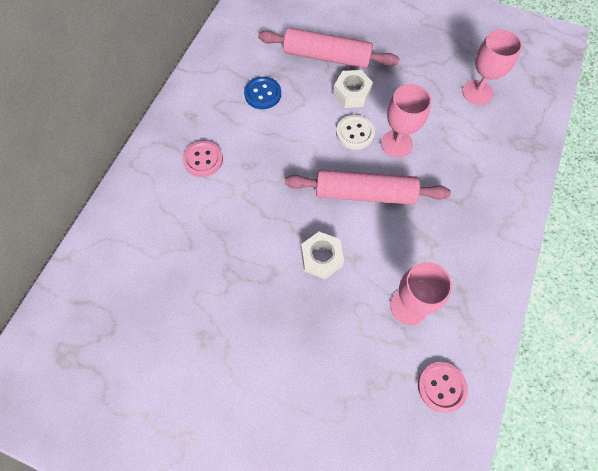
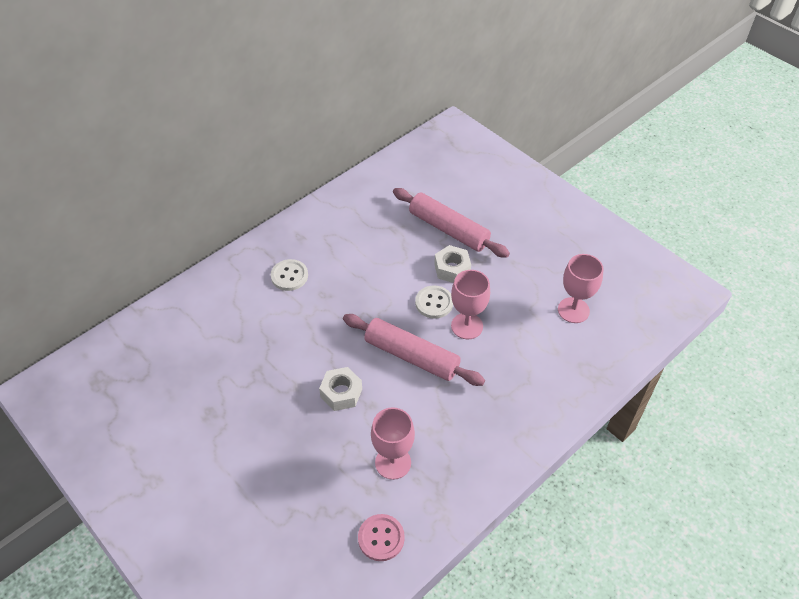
camera: 25 degrees right, 15 degrees down
pink button [183,141,223,177] -> white button [271,259,308,291]
blue button [244,77,281,109] -> none

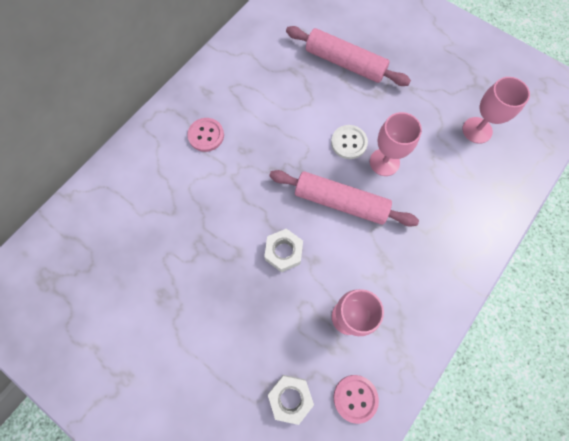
camera: 10 degrees left, 20 degrees up
white button [271,259,308,291] -> pink button [187,118,224,152]
white nut [434,245,471,283] -> white nut moved to [268,375,314,425]

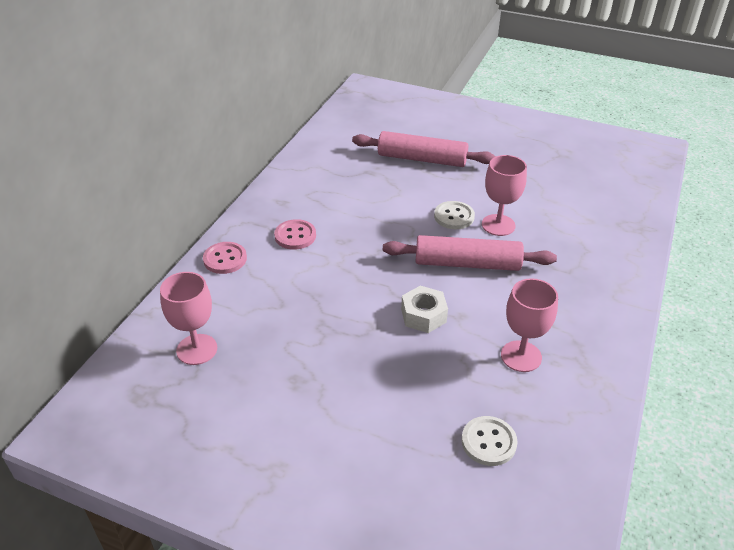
camera: 15 degrees left, 30 degrees down
white nut [268,375,314,425] -> white button [461,416,518,466]
pink button [334,375,379,424] -> pink button moved to [203,242,247,274]
pink goblet [462,77,530,144] -> pink goblet moved to [160,272,217,365]

